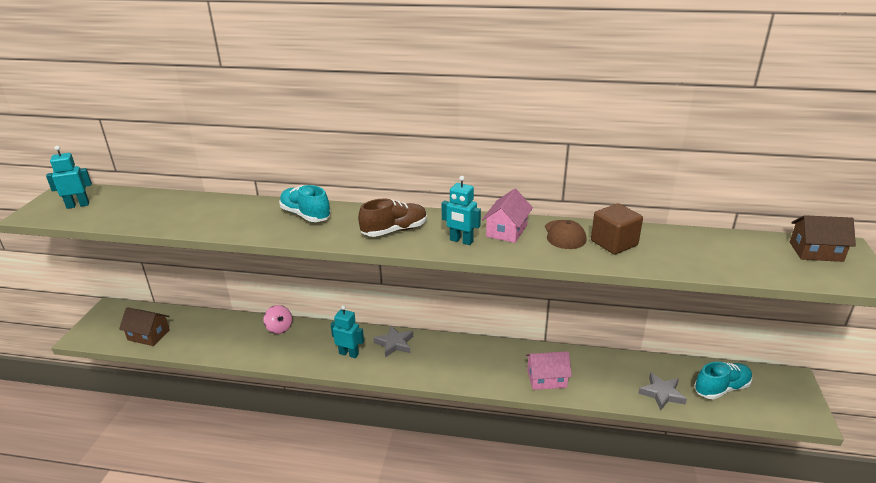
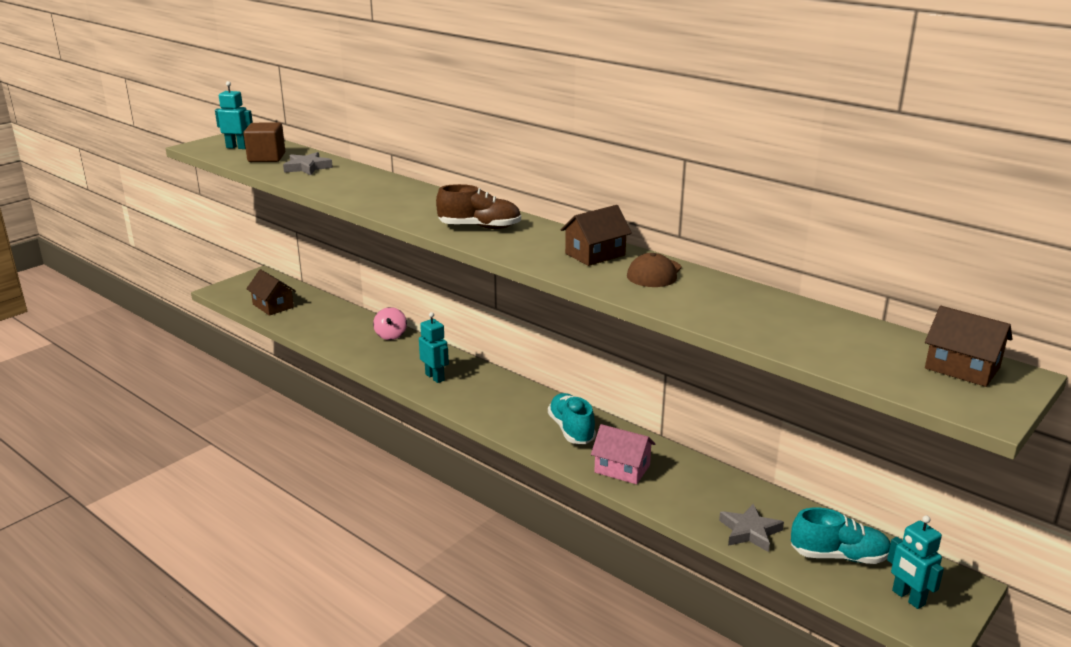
camera: 30 degrees right, 5 degrees down
turquoise shoe [279,185,331,222] -> turquoise shoe moved to [548,393,596,444]
grey star [373,326,413,357] -> grey star moved to [283,152,333,175]
turquoise robot [442,176,481,245] -> turquoise robot moved to [887,515,944,609]
pink house [482,188,533,243] -> brown house [561,205,632,266]
brown cube [591,203,643,255] -> brown cube moved to [244,122,285,162]

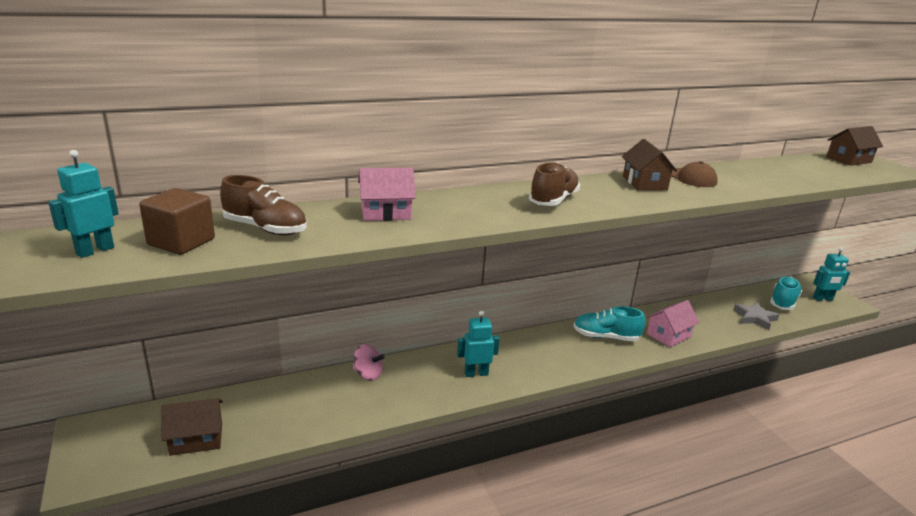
camera: 65 degrees left, 0 degrees up
grey star [283,152,333,175] -> brown shoe [220,175,307,235]
none -> pink house [358,168,416,221]

